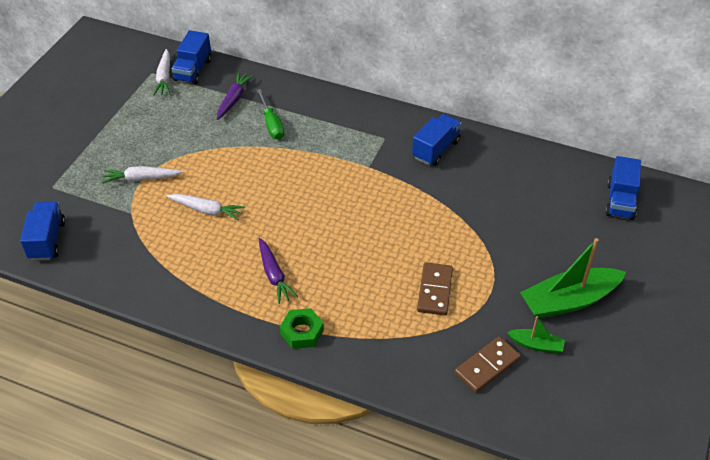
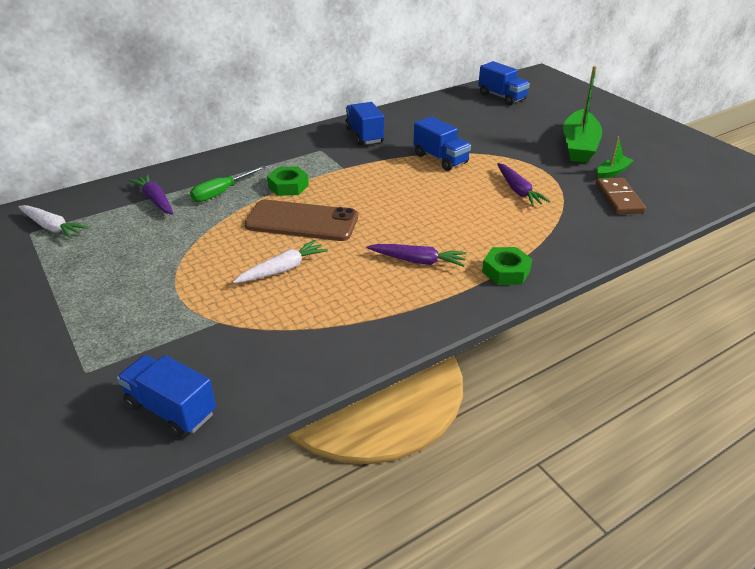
camera: 55 degrees left, 10 degrees down
white carrot [102,166,183,183] -> none
blue truck [172,30,211,84] -> blue truck moved to [413,116,471,171]
green screwdriver [257,89,285,140] -> green screwdriver turned 120 degrees clockwise [190,166,266,202]
brown domino [417,262,453,315] -> purple carrot [497,163,551,206]
none -> brown phone [245,200,358,241]
none -> green nut [267,166,309,196]

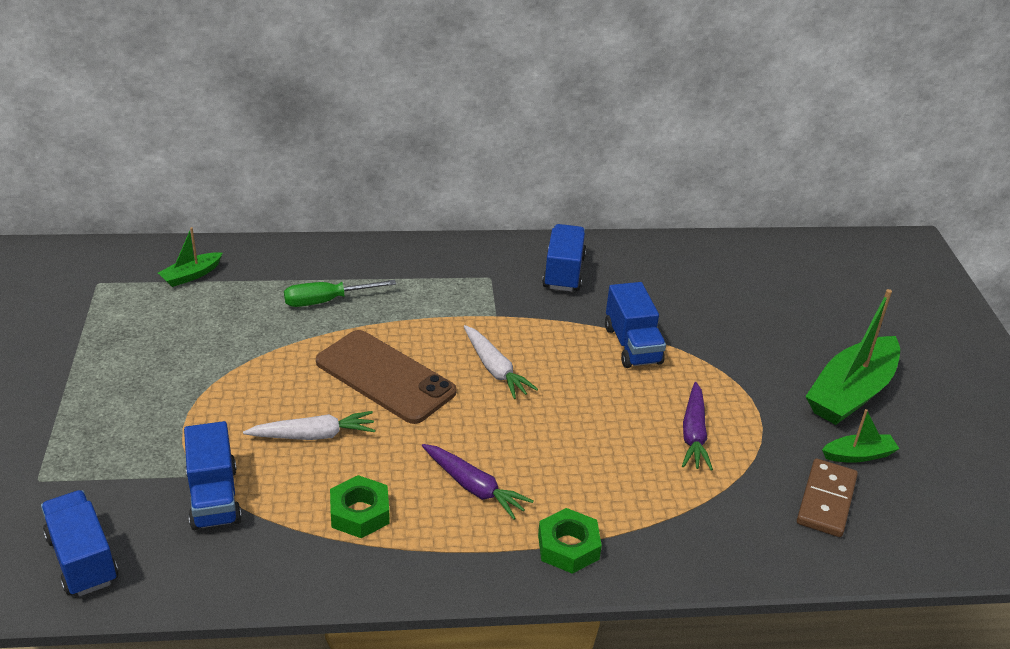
camera: 25 degrees right, 0 degrees up
white carrot [18,205,89,239] -> white carrot moved to [464,325,538,399]
purple carrot [129,174,173,215] -> none
green nut [267,166,309,196] -> green nut moved to [330,475,390,538]
blue truck [478,61,530,105] -> blue truck moved to [184,421,242,530]
none -> green boat [158,227,223,287]

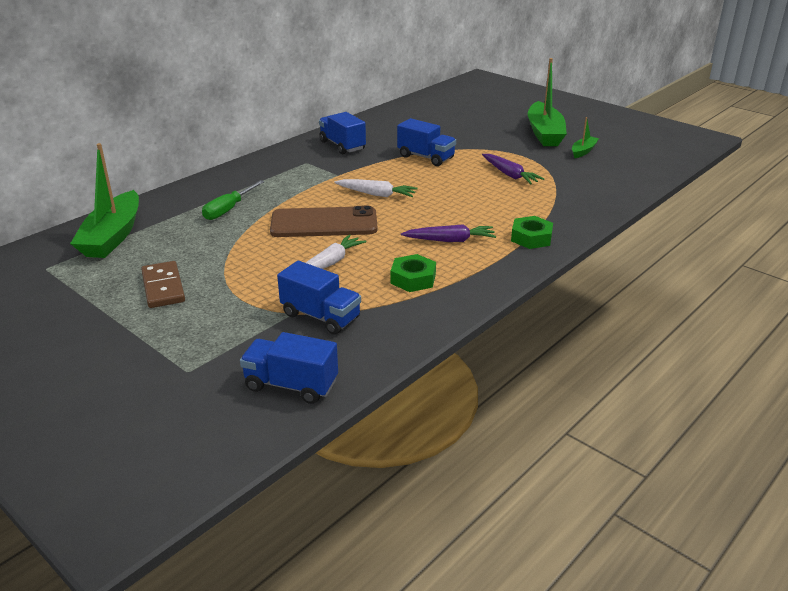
camera: 40 degrees left, 5 degrees down
green boat [158,227,223,287] -> green boat [70,143,139,258], size x2.03
brown domino [797,459,858,537] -> brown domino moved to [141,261,185,308]

